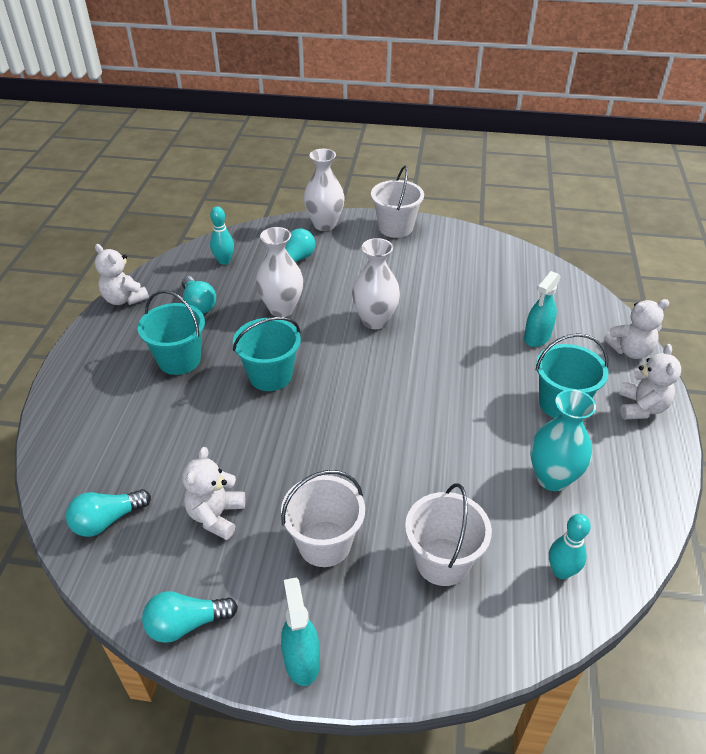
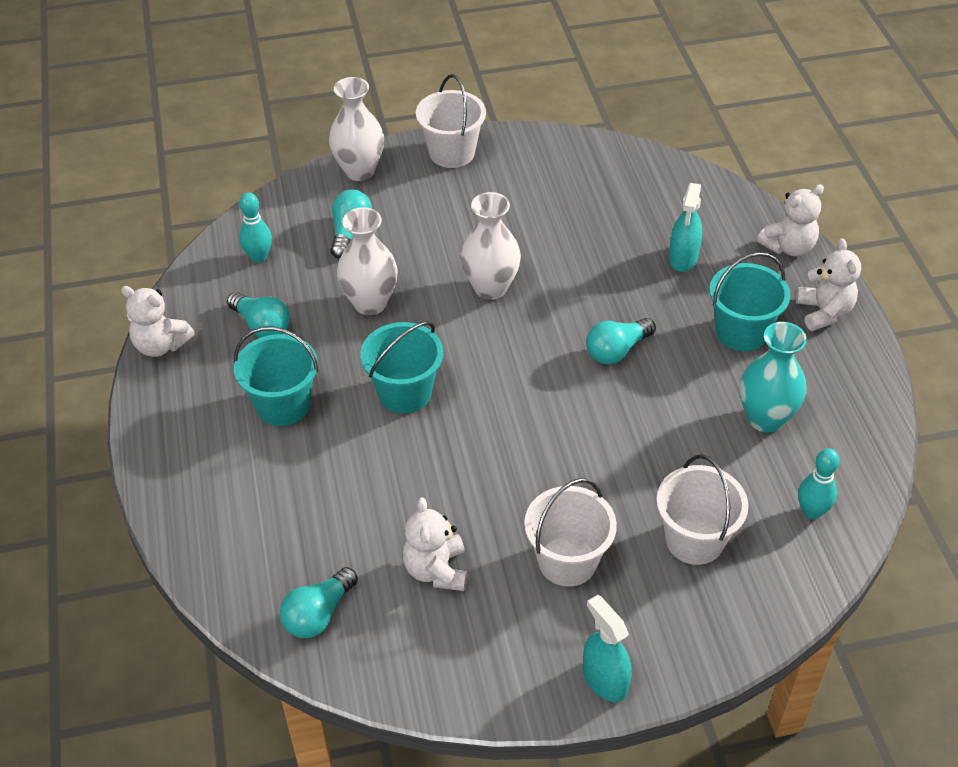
camera: 20 degrees left, 5 degrees up
turquoise light bulb [142,591,238,643] -> turquoise light bulb moved to [586,318,656,364]

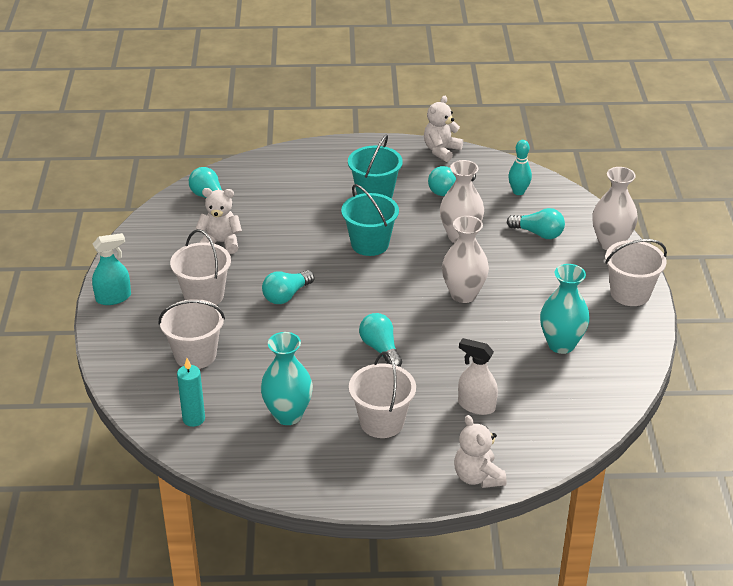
camera: 100 degrees right, 10 degrees down
turquoise spray bottle [669,183,702,272] -> white spray bottle [458,338,498,415]
turquoise bucket [709,252,790,351] -> white bucket [349,351,416,438]
white teddy bear [796,238,861,331] -> none
turquoise bowling pin [798,448,840,519] -> turquoise candle [177,358,205,427]
none -> turquoise light bulb [262,270,314,304]
none -> turquoise vase [540,264,590,354]

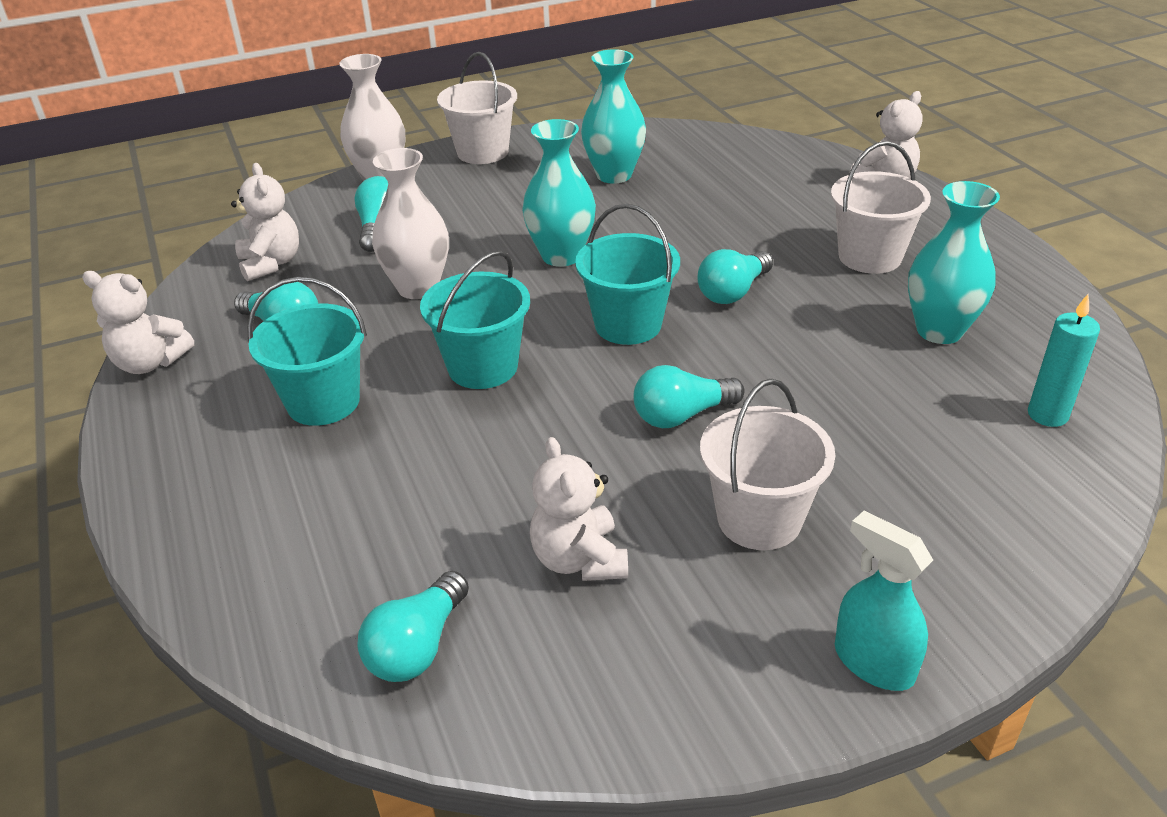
camera: 110 degrees left, 0 degrees up
white bucket [159,299,225,369] -> none
turquoise light bulb [262,270,314,304] -> turquoise light bulb turned 135 degrees clockwise [633,365,745,428]
white vase [442,216,489,303] -> turquoise vase [522,119,596,267]
white spray bottle [458,338,498,415] -> none
turquoise bowling pin [508,140,532,195] -> white teddy bear [231,163,299,281]
none -> turquoise bucket [575,204,680,345]

